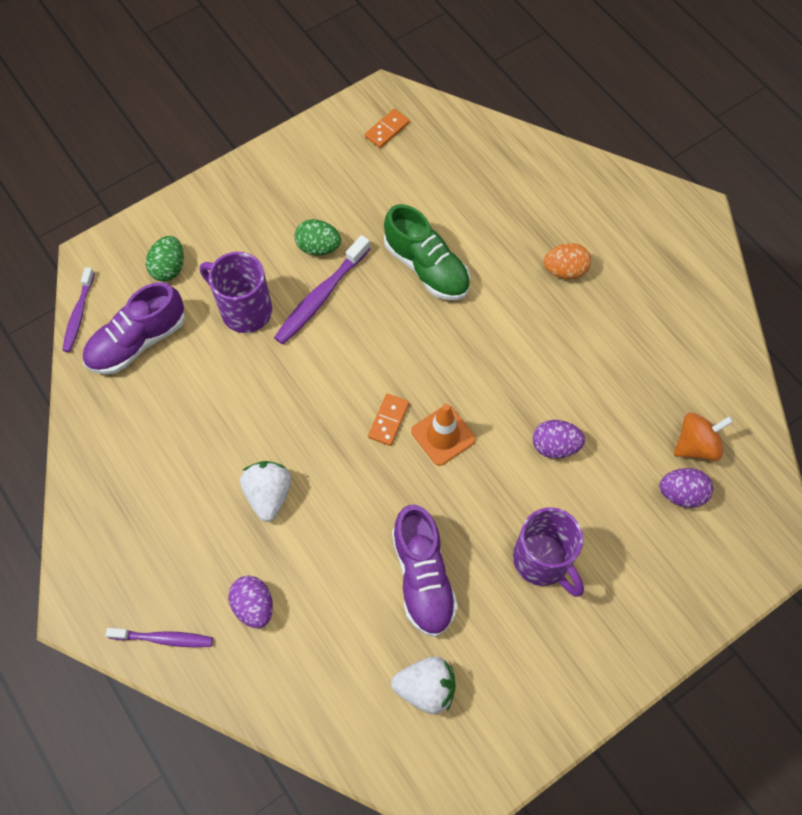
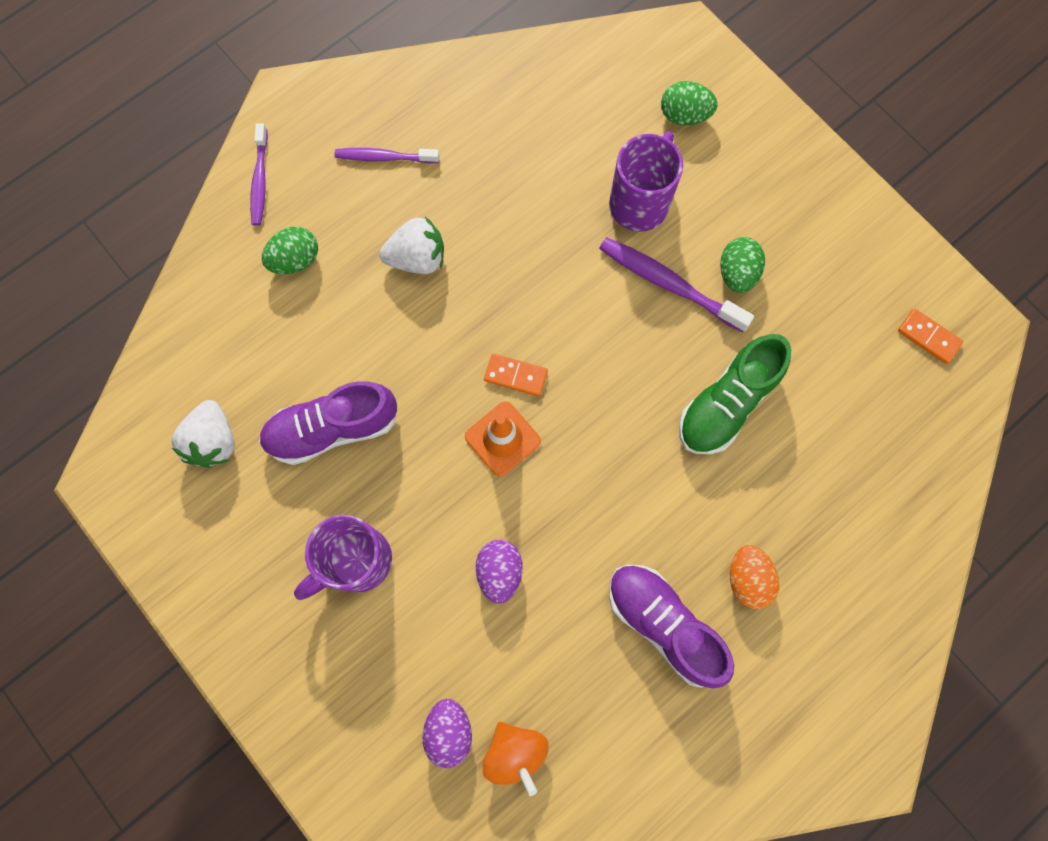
camera: 85 degrees right, 10 degrees up
purple toothbrush [62,267,95,352] -> purple toothbrush moved to [335,148,440,163]
purple shoe [82,282,185,374] -> purple shoe moved to [609,565,734,688]
purple egg [228,576,273,628] -> green egg [262,227,318,274]

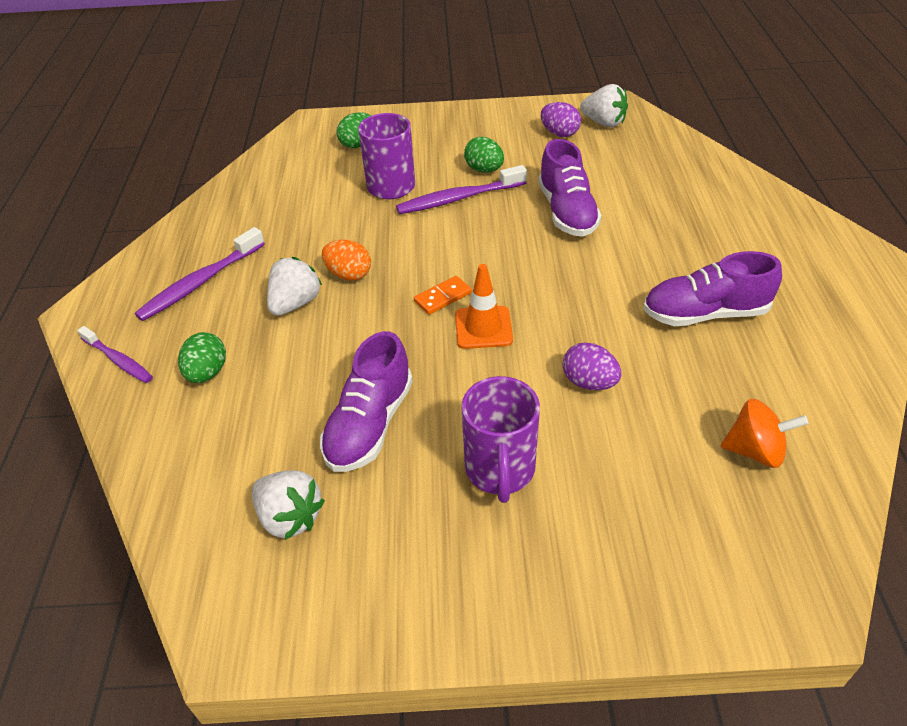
camera: 50 degrees left, 30 degrees down
purple toothbrush [335,148,440,163] -> purple toothbrush [135,227,265,321], size x1.54
purple egg [423,699,472,768] -> purple egg moved to [541,102,581,137]
green shoe [679,334,791,454] -> purple shoe [538,139,602,237]
orange egg [730,545,779,609] -> orange egg moved to [322,240,371,281]
orange domino [898,309,963,364] -> white strawberry [580,84,628,127]

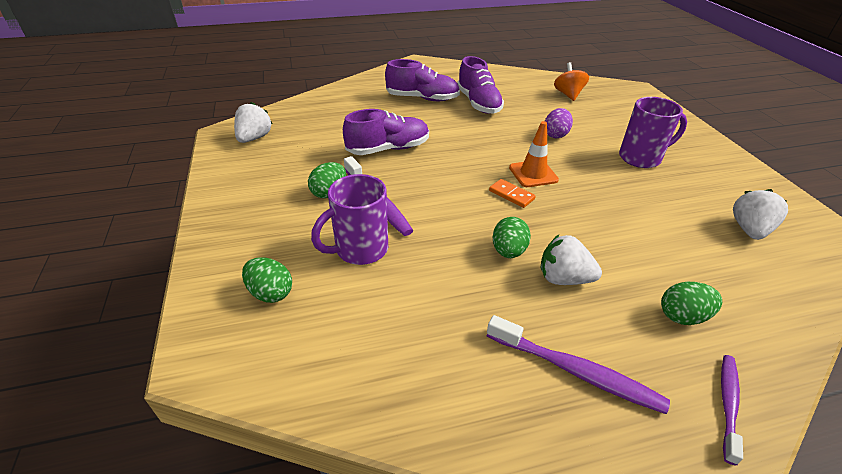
camera: 105 degrees left, 5 degrees down
purple shoe [320,331,413,472] -> purple shoe moved to [385,59,460,101]
orange egg [322,240,371,281] -> green egg [493,217,531,258]
purple egg [541,102,581,137] -> none

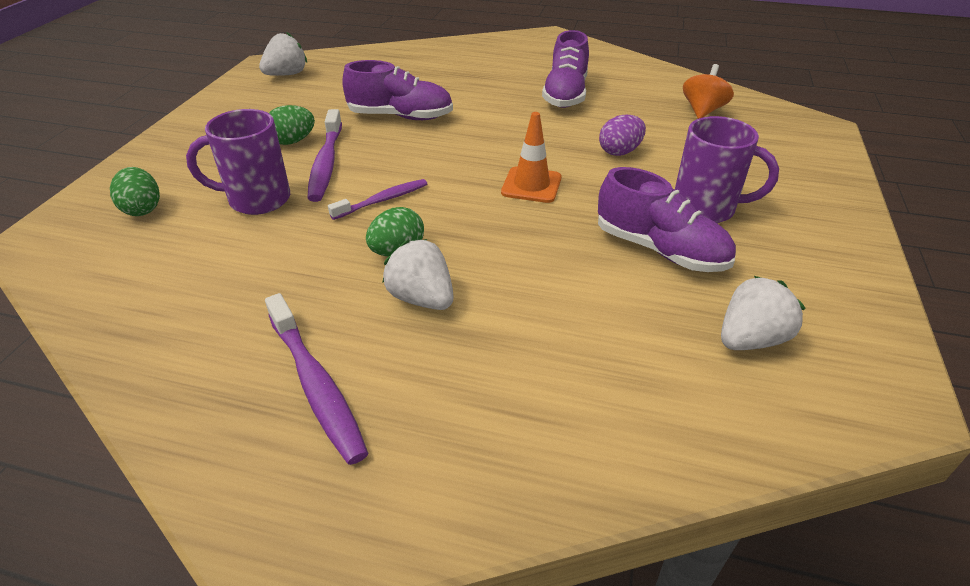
camera: 30 degrees right, 0 degrees up
purple shoe [385,59,460,101] -> purple shoe moved to [598,167,736,272]
orange domino [489,179,536,208] -> none
green egg [661,282,722,325] -> none
purple toothbrush [721,355,743,465] -> purple toothbrush moved to [328,179,427,220]

